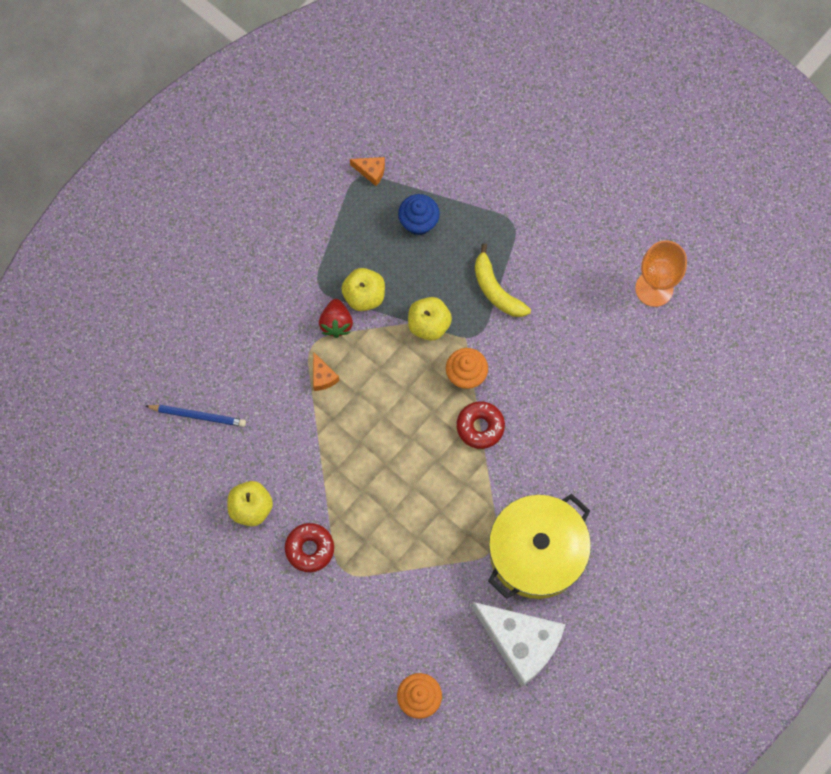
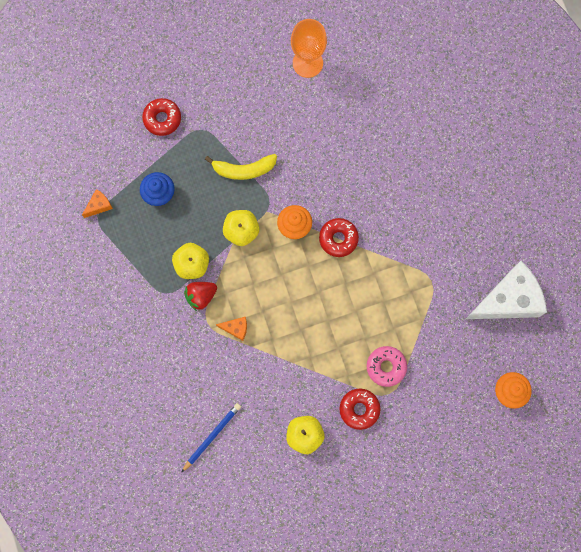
camera: 60 degrees left, 5 degrees up
red strawberry [319,299,353,338] -> red strawberry turned 120 degrees clockwise [184,282,217,311]
yellow pot [488,494,591,599] -> none
none -> red donut [142,98,181,136]
none -> pink donut [367,346,407,387]

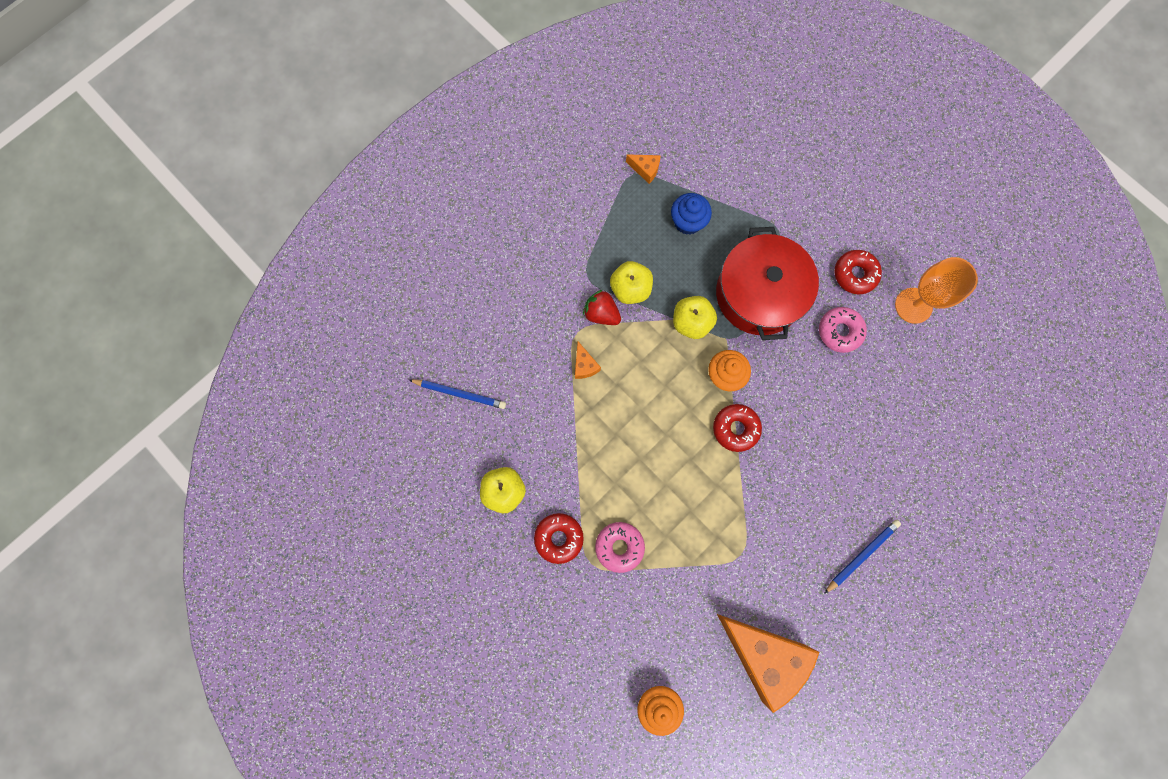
camera: 65 degrees right, 0 degrees up
red donut [142,98,181,136] -> red donut moved to [835,250,882,294]
yellow banana [205,154,277,180] -> red pot [716,227,819,340]
white cheese [466,261,547,319] -> orange cheese [717,614,819,713]
none -> pink donut [819,307,867,353]
none -> blue pencil [824,520,901,594]

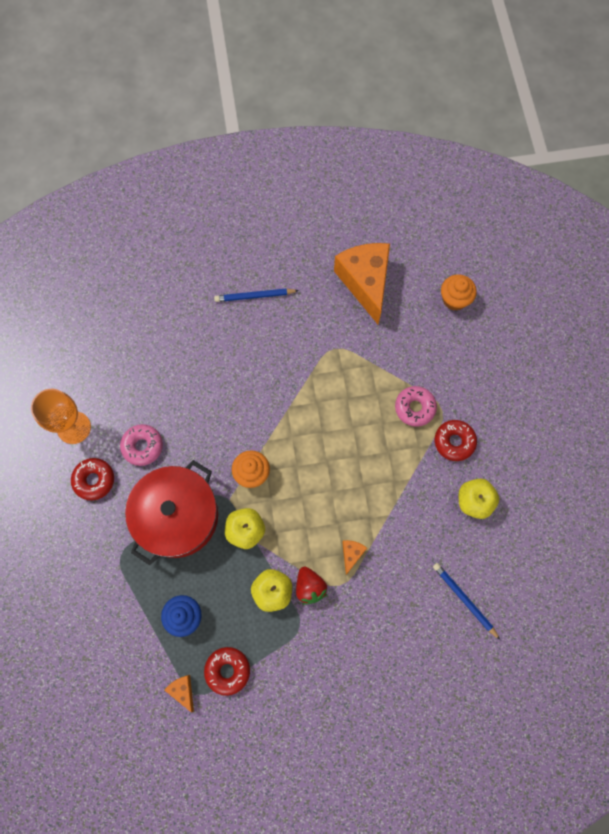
camera: 145 degrees left, 5 degrees down
red donut [713,404,762,452] -> red donut moved to [204,647,250,696]

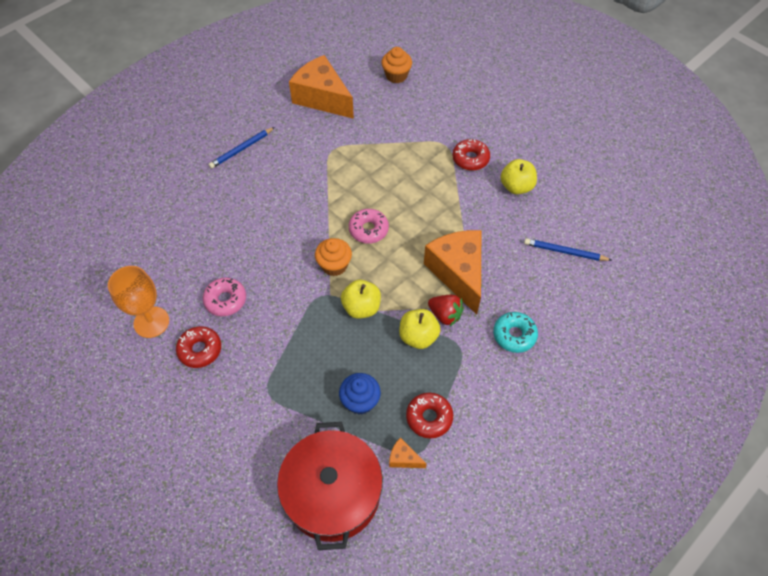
camera: 35 degrees left, 15 degrees down
red pot [125,460,218,565] -> red pot moved to [277,422,383,550]
orange cheese [342,540,367,575] -> orange cheese [424,230,481,315], size x2.45
pink donut [395,386,437,427] -> pink donut moved to [349,209,389,244]
none -> turquoise donut [493,312,538,353]

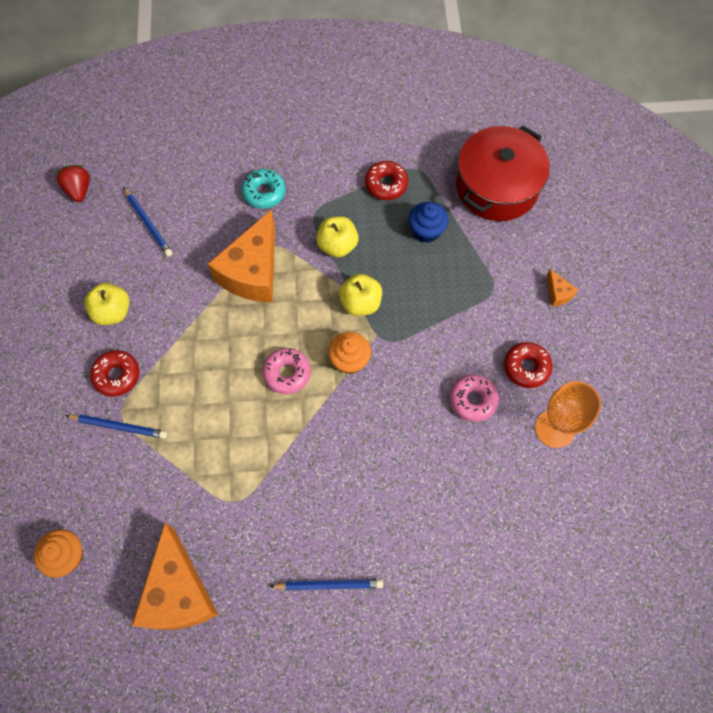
camera: 140 degrees left, 10 degrees up
orange cheese [389,437,427,468] -> orange cheese moved to [547,269,578,307]
red strawberry [428,295,464,326] -> red strawberry moved to [56,165,90,202]
none -> blue pencil [65,415,167,439]

